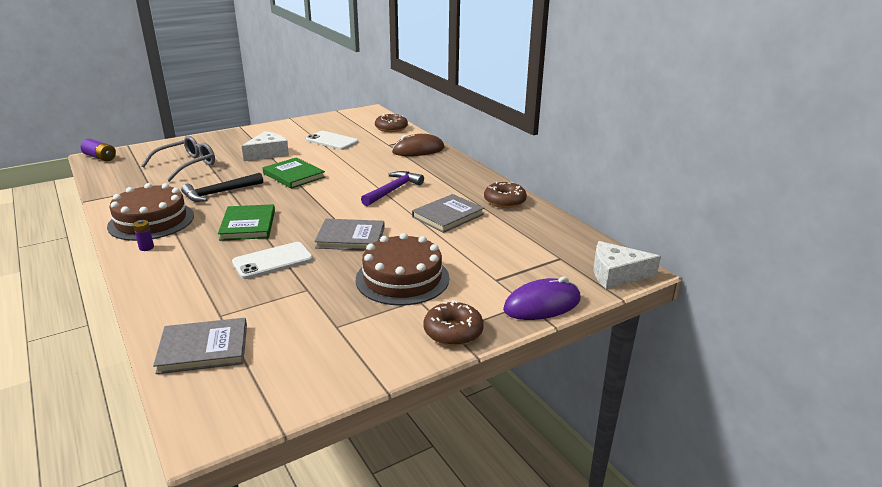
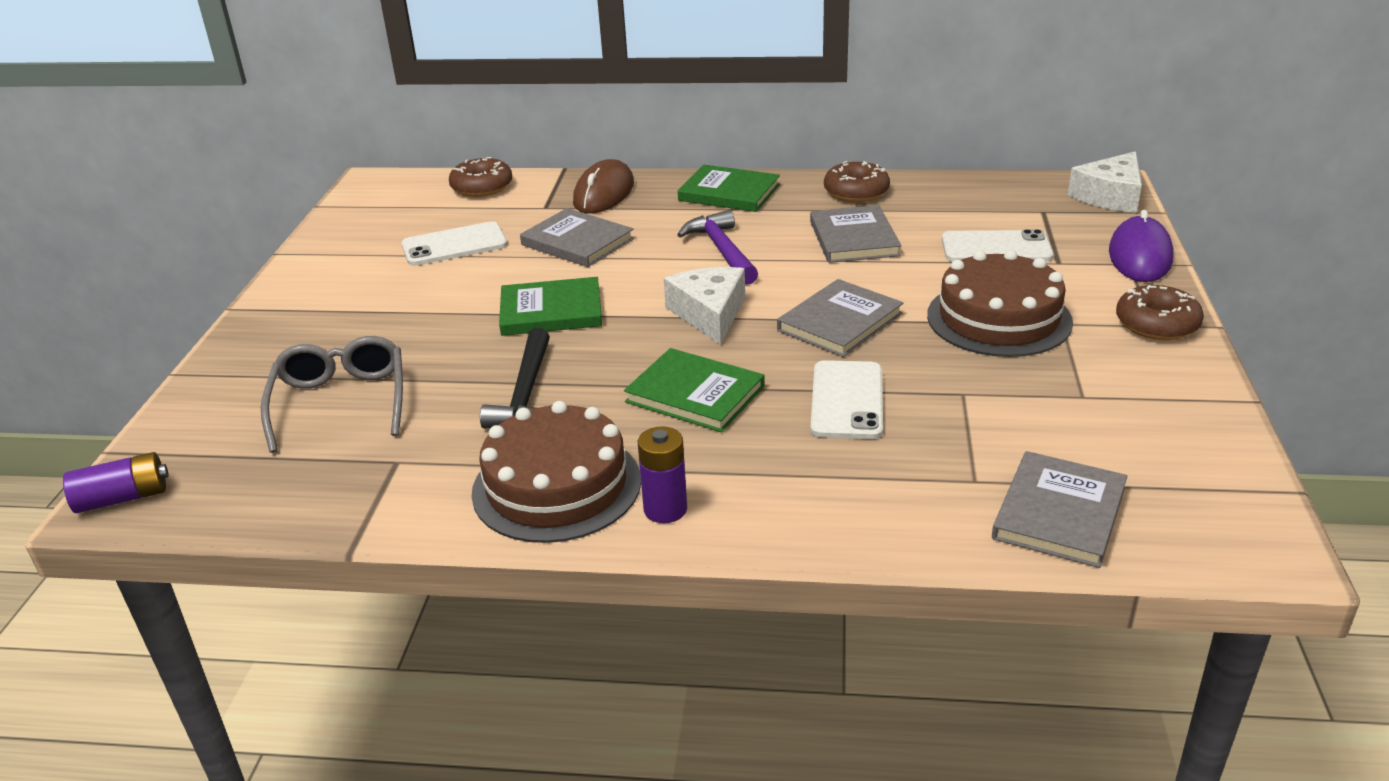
camera: 50 degrees left, 5 degrees up
purple battery [133,220,154,251] -> purple battery [638,426,687,523], size x1.55
white cheese [242,131,289,161] -> white cheese moved to [664,267,745,345]
none -> grey book [520,208,634,267]
none -> green book [678,165,780,212]
none -> white phone [942,229,1054,262]

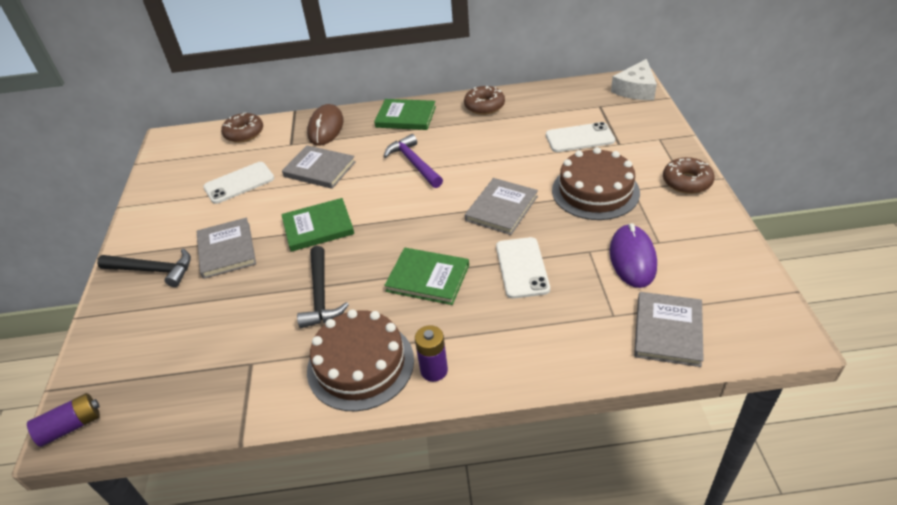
camera: 10 degrees left, 10 degrees up
grey glasses [261,336,403,453] -> none
white cheese [664,267,745,345] -> none
grey book [810,205,901,263] -> grey book moved to [197,217,256,279]
purple mouse [1109,210,1174,282] -> purple mouse moved to [610,223,657,288]
none -> black hammer [97,249,191,287]

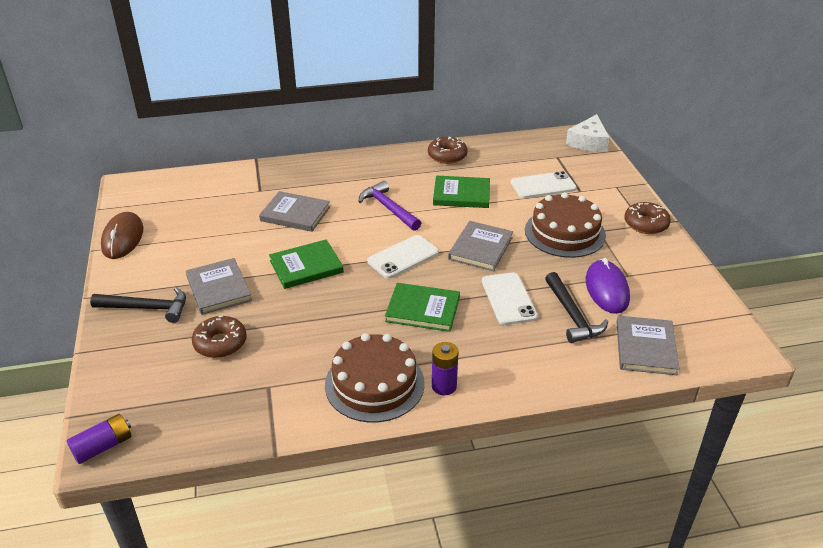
camera: 10 degrees left, 5 degrees down
white phone [203,162,274,204] -> white phone moved to [367,235,439,278]
brown donut [221,112,263,143] -> brown donut moved to [192,315,247,358]
black hammer [297,246,349,328] -> black hammer moved to [545,272,608,343]
brown mouse [307,104,344,146] -> brown mouse moved to [101,212,143,259]
green book [374,99,436,130] -> green book moved to [433,176,490,208]

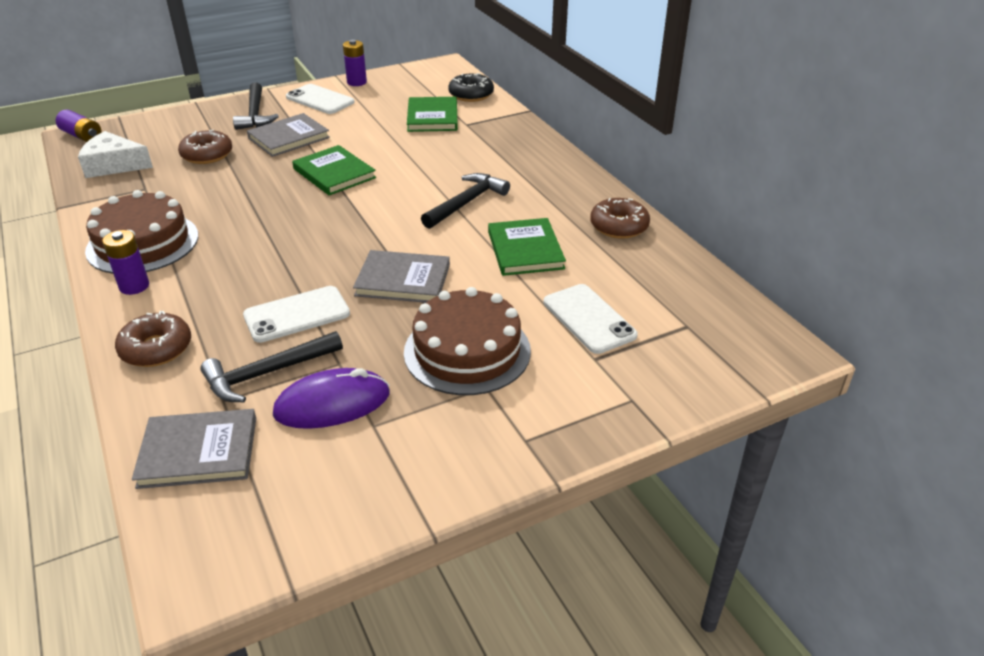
camera: 75 degrees right, 0 degrees up
brown mouse [101,212,143,259] -> purple battery [343,40,367,86]
grey book [259,191,330,232] -> none
purple hammer [359,181,421,231] -> black hammer [421,173,510,229]
white phone [367,235,439,278] -> white phone moved to [286,84,354,114]
green book [385,283,460,332] -> green book moved to [407,97,458,132]
white cheese [566,114,609,152] -> white cheese moved to [78,131,153,178]
brown donut [624,202,671,234] -> brown donut moved to [115,311,191,367]
none -> black donut [448,73,494,102]

